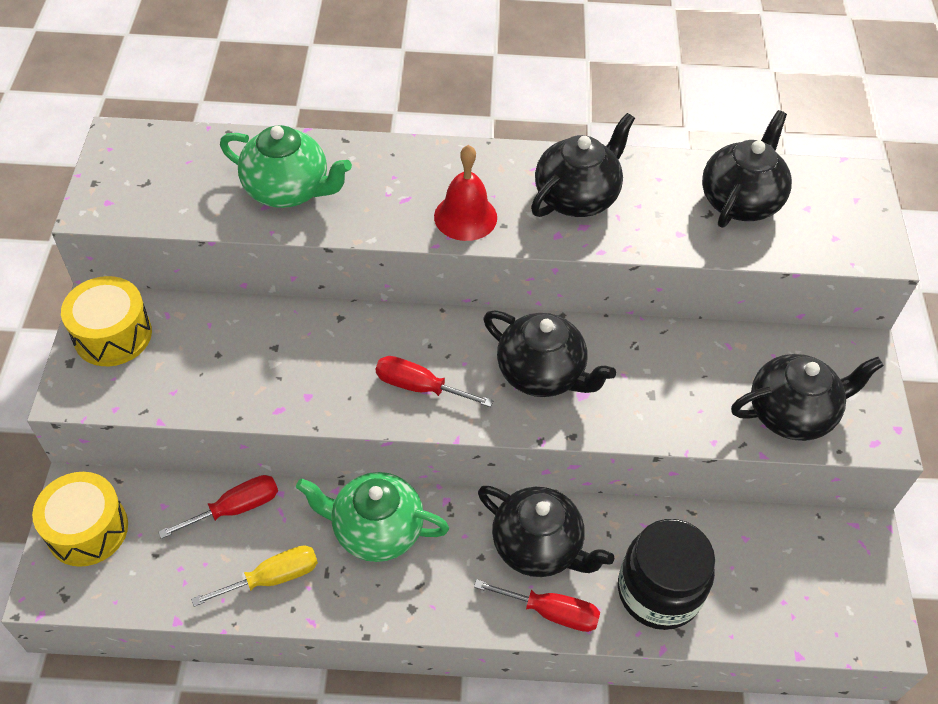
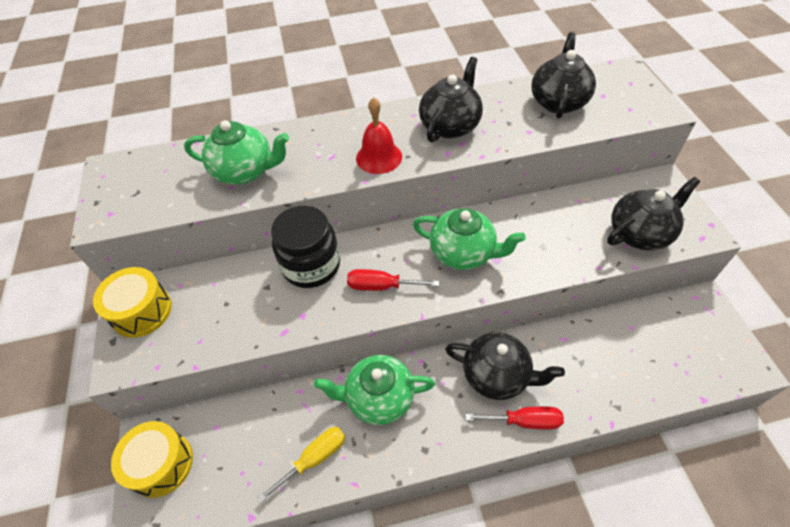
camera: 10 degrees left, 0 degrees up
red screwdriver [158,475,278,539] -> none
black teapot [484,310,616,397] -> green teapot [413,208,526,270]
black jar [618,519,715,630] -> black jar moved to [271,206,340,288]

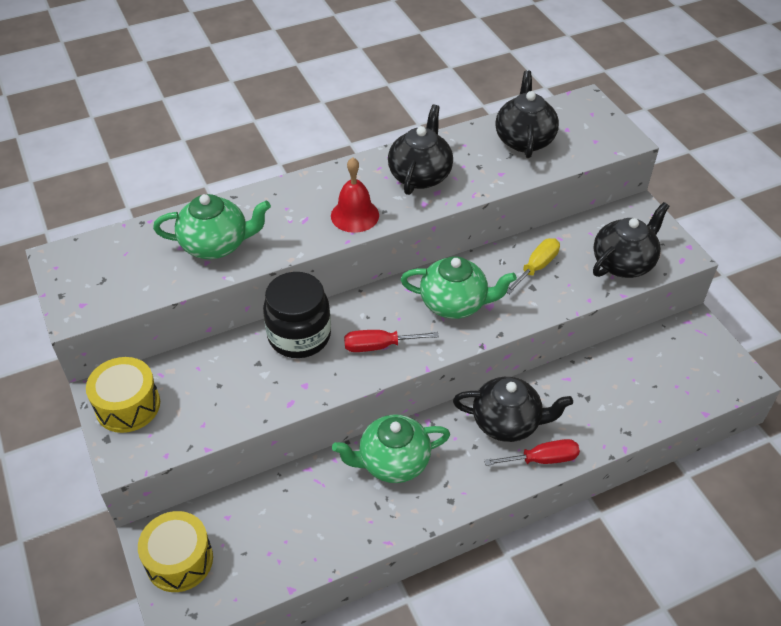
camera: 15 degrees left, 5 degrees down
yellow screwdriver [258,427,345,503] -> yellow screwdriver moved to [507,238,560,294]

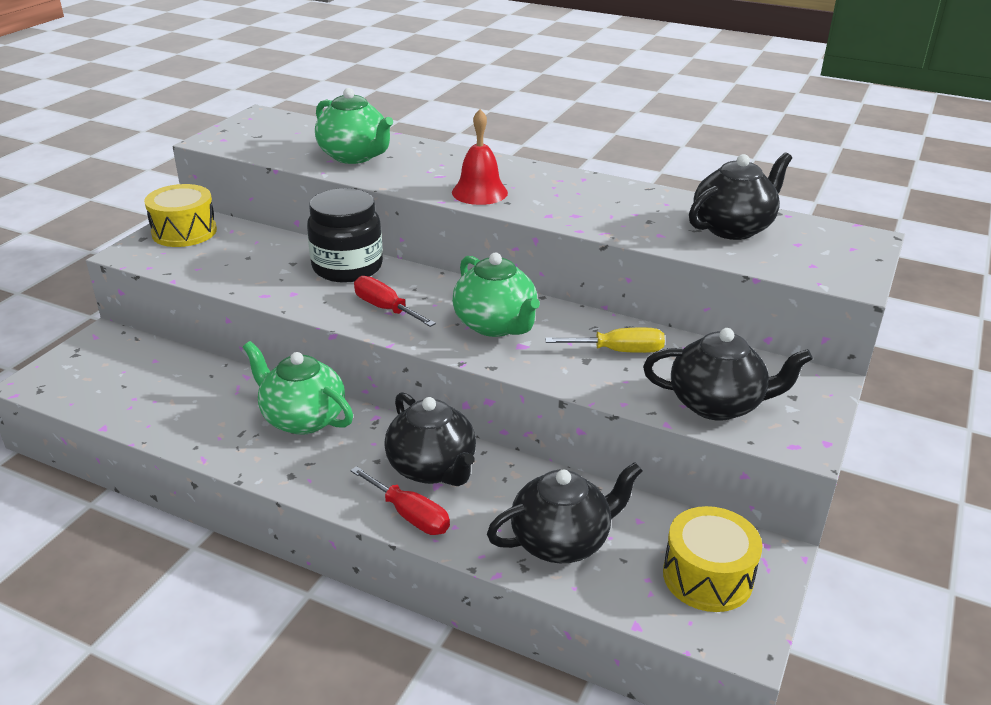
camera: 50 degrees right, 15 degrees down
yellow drum [138,511,213,592] -> yellow drum moved to [663,506,763,612]
black teapot [388,105,453,195] -> black teapot moved to [487,462,643,563]

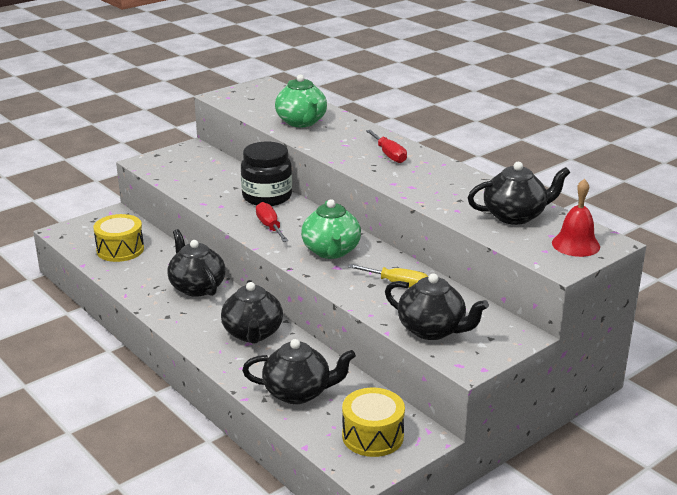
camera: 25 degrees right, 5 degrees down
yellow drum [144,184,217,247] -> yellow drum moved to [93,214,144,262]
green teapot [243,341,353,435] -> black teapot [167,229,226,297]
red screwdriver [350,466,450,535] -> red screwdriver moved to [366,130,407,163]
red bell [452,109,508,205] -> red bell moved to [552,179,600,257]

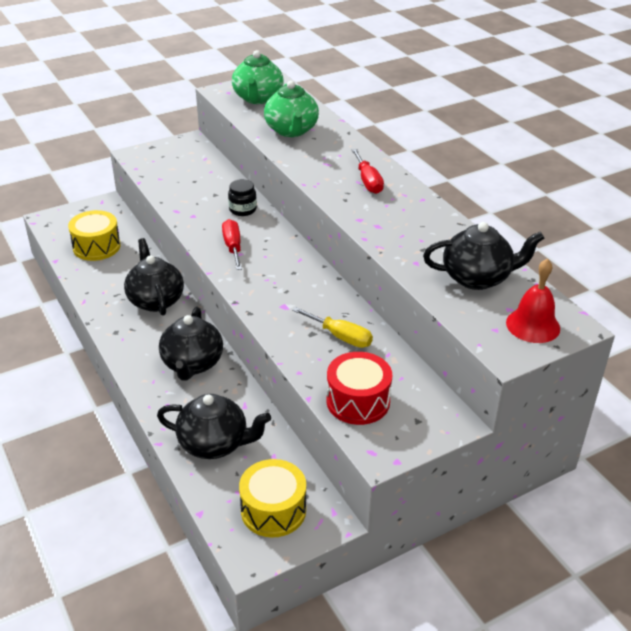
camera: 10 degrees right, 10 degrees up
black jar [241,142,292,206] -> black jar [228,179,257,216], size x0.53
green teapot [301,199,361,259] -> green teapot moved to [232,50,283,104]
black teapot [385,273,489,340] -> red drum [326,352,392,425]

